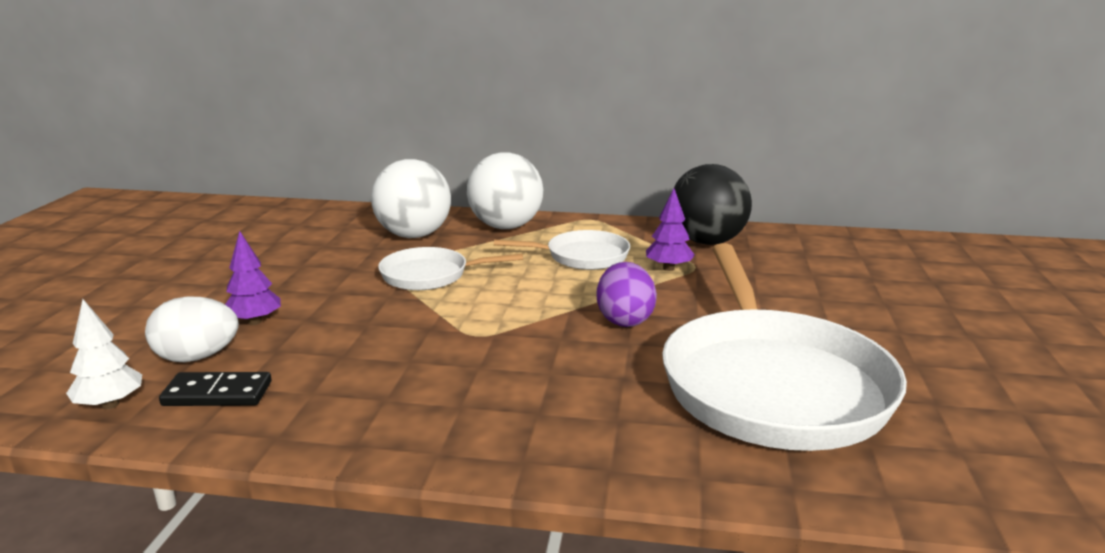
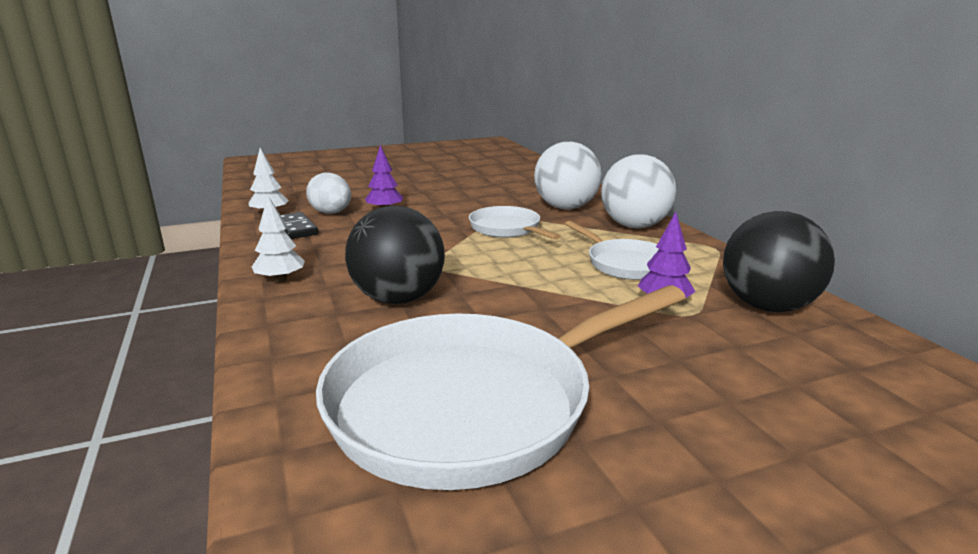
camera: 60 degrees right, 0 degrees up
purple egg [597,262,657,327] -> none
none -> white tree [252,196,305,283]
none -> black ball [345,206,445,304]

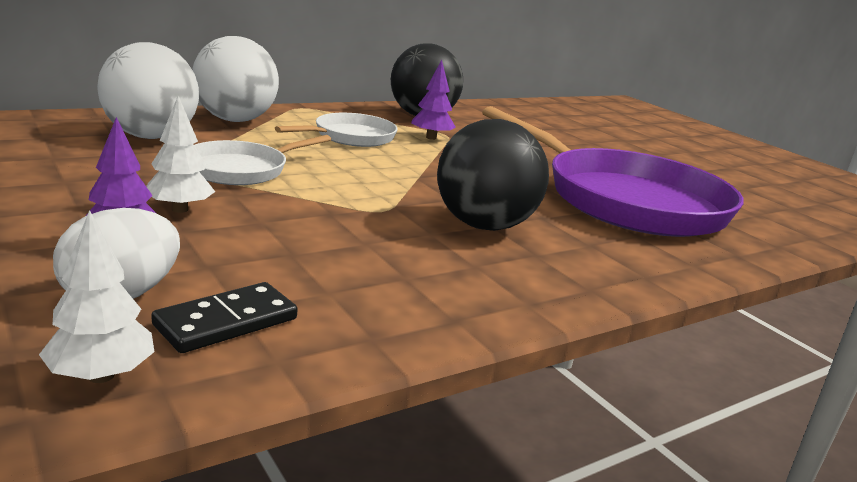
camera: 105 degrees left, 0 degrees up
white tree [252,196,305,283] -> white tree moved to [146,96,215,213]
white pan [316,285,686,490] -> purple pan [482,106,744,237]

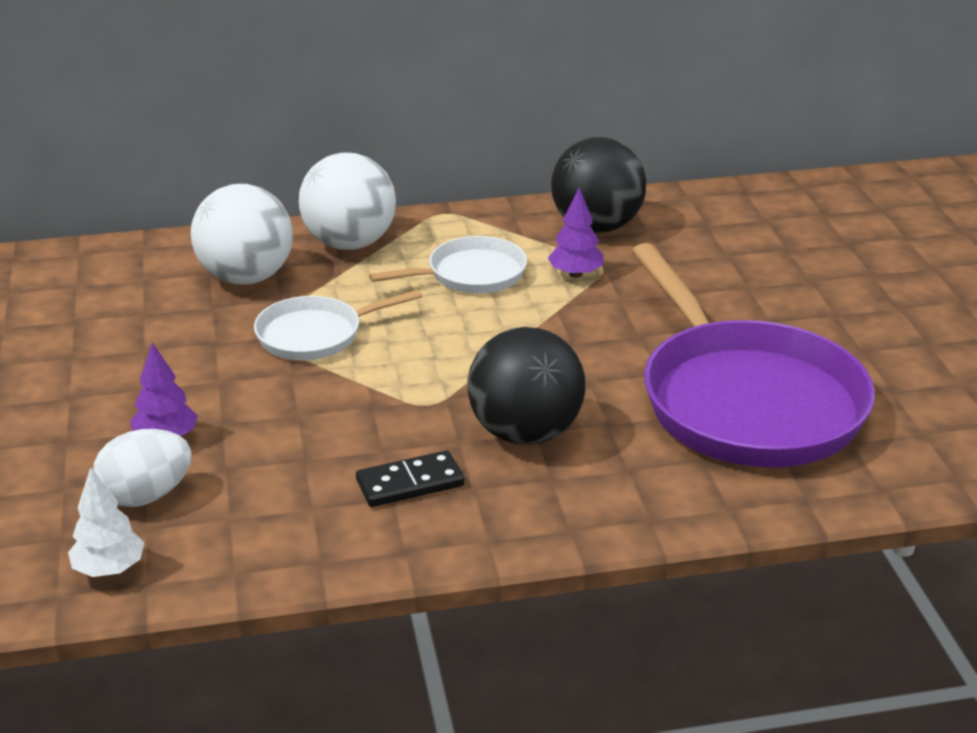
camera: 25 degrees right, 10 degrees up
white tree [146,96,215,213] -> none
black domino [151,282,298,353] -> black domino moved to [356,450,464,507]

